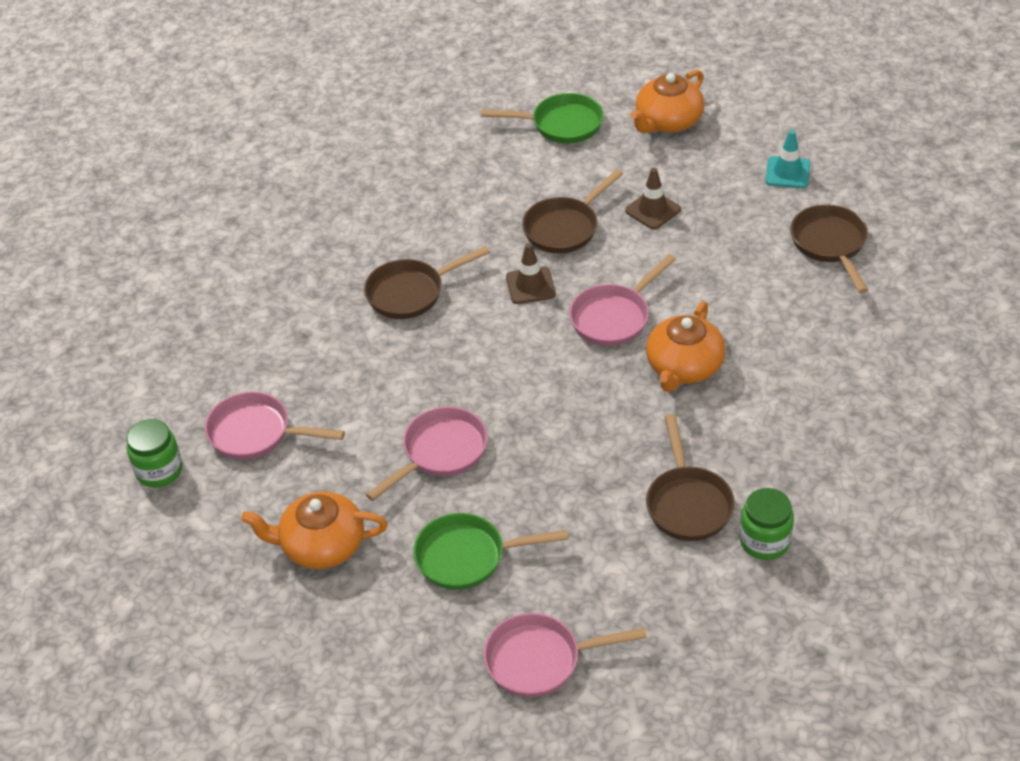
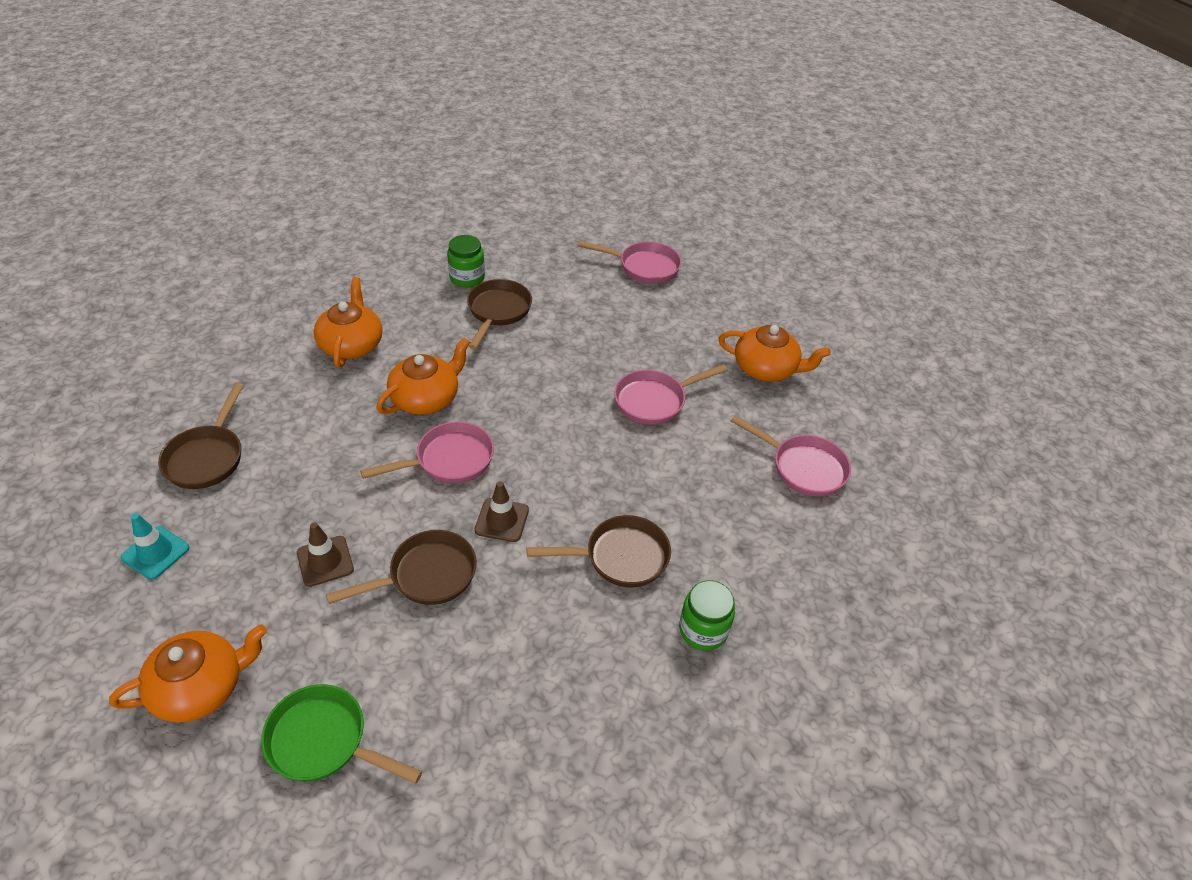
camera: 165 degrees left, 0 degrees up
green jar [126,419,182,488] -> green jar moved to [679,580,735,651]
green pan [413,513,568,590] -> none
none -> orange teapot [314,277,382,368]

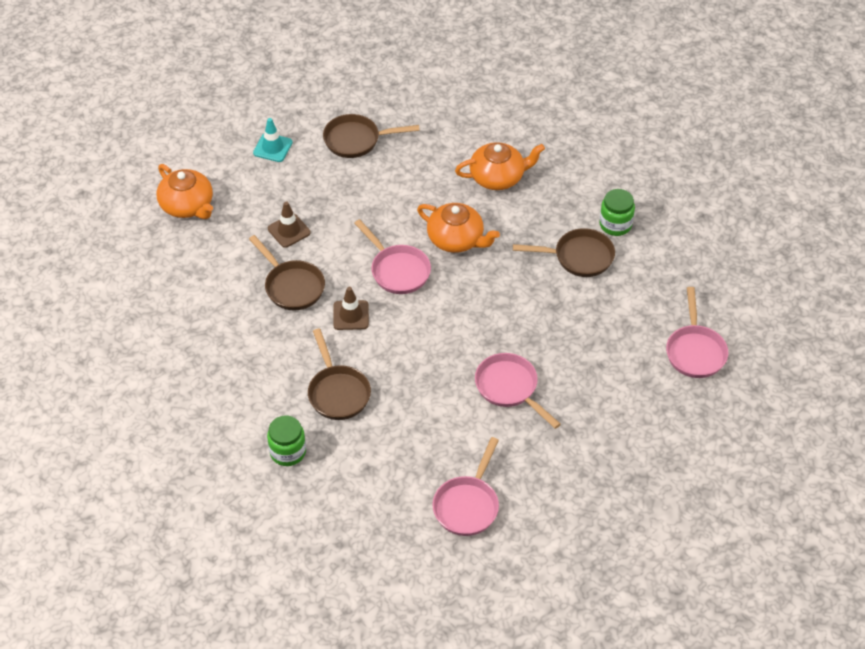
camera: 80 degrees right, 5 degrees up
green pan [261,684,422,784] -> none
orange teapot [719,325,831,382] -> none

